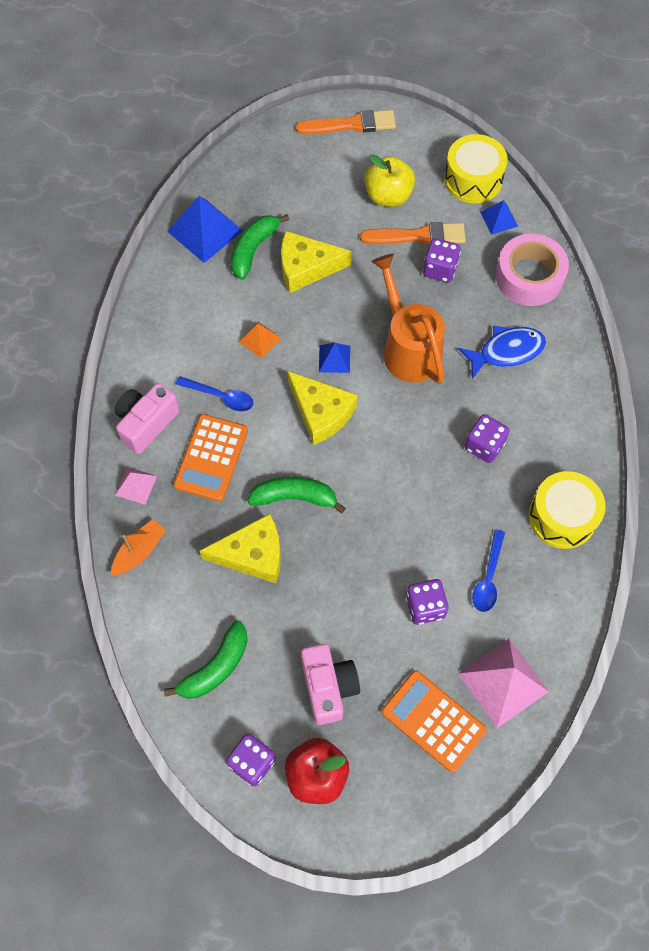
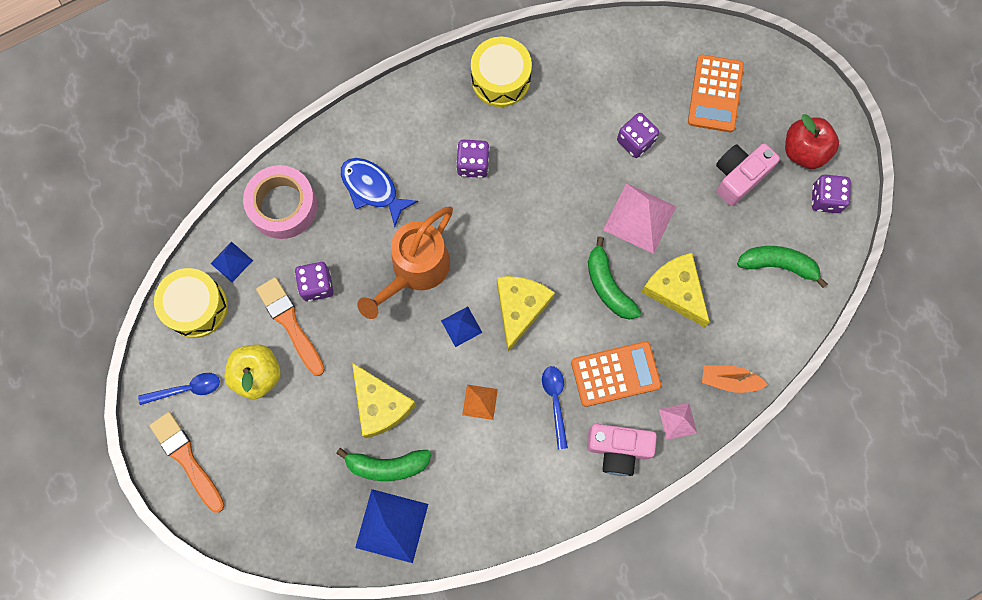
camera: 120 degrees left, 10 degrees up
pink pyramid [458,639,549,728] -> pink pyramid moved to [603,183,676,254]
blue spoon [472,530,505,612] -> blue spoon moved to [138,373,220,405]

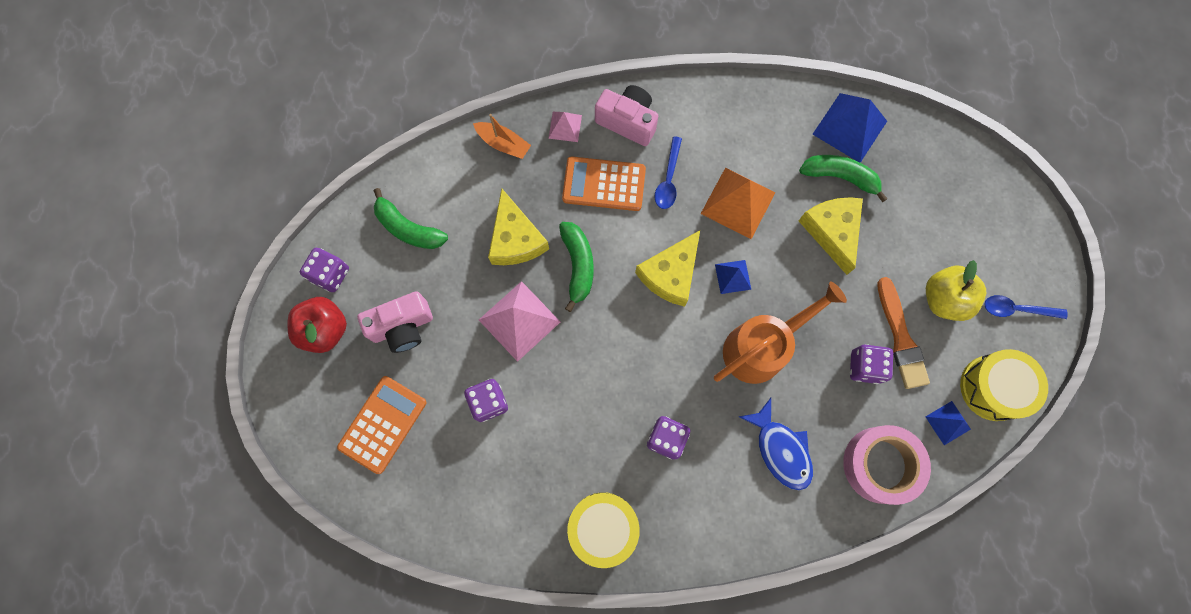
camera: 160 degrees left, 0 degrees up
orange brush [149,412,225,513] -> none
orange pyramid [462,385,498,420] -> orange pyramid [701,168,776,239], size x1.85

